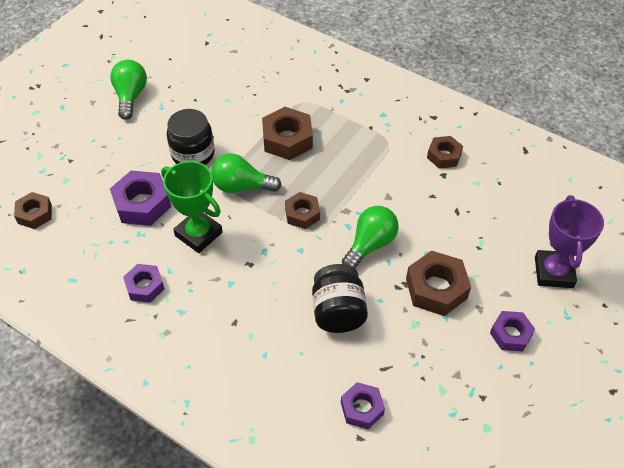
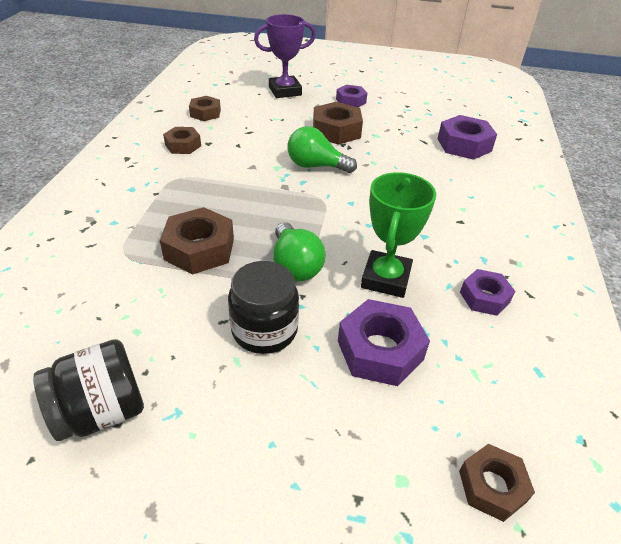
camera: 115 degrees left, 10 degrees down
green light bulb [110,60,147,120] -> none
brown nut [285,192,320,229] -> brown nut moved to [189,96,221,121]
black jar [312,264,368,333] -> black jar moved to [33,339,144,441]
purple nut [341,382,385,429] -> purple nut [438,115,497,160], size x1.59

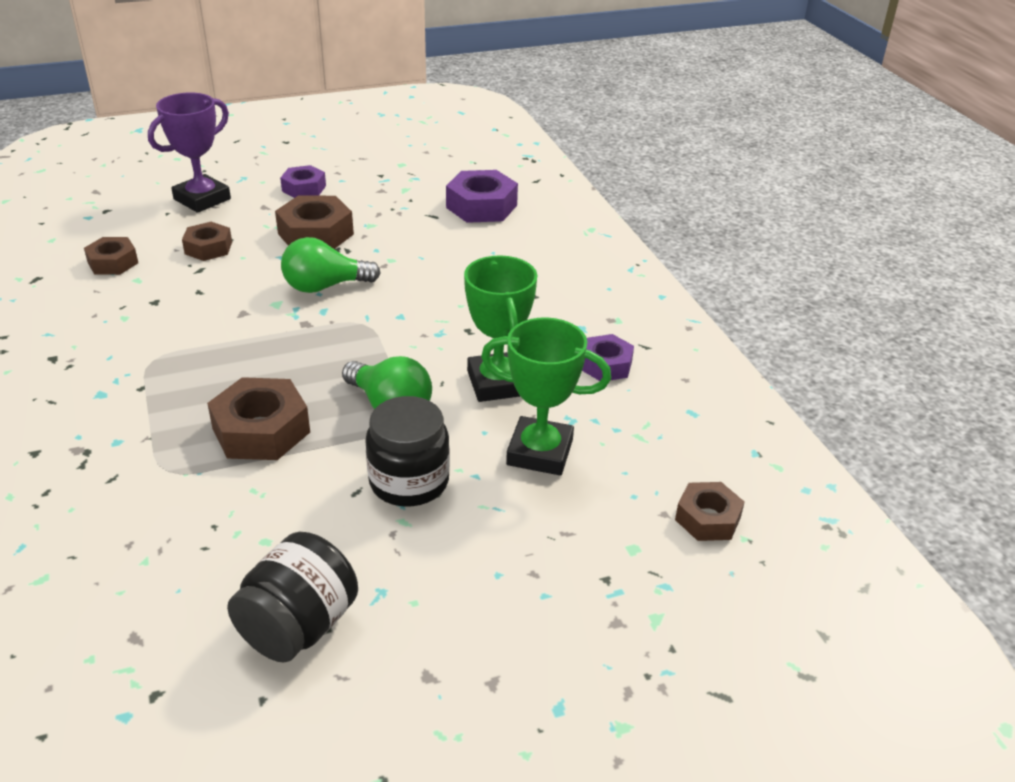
camera: 30 degrees left, 5 degrees down
brown nut [163,127,201,154] -> brown nut moved to [182,222,232,261]
purple nut [338,299,430,386] -> green trophy [481,317,611,475]

